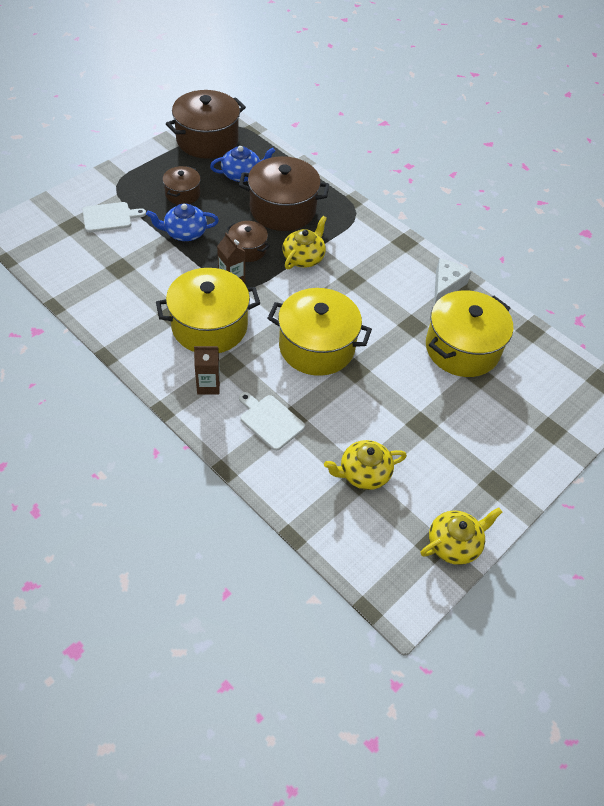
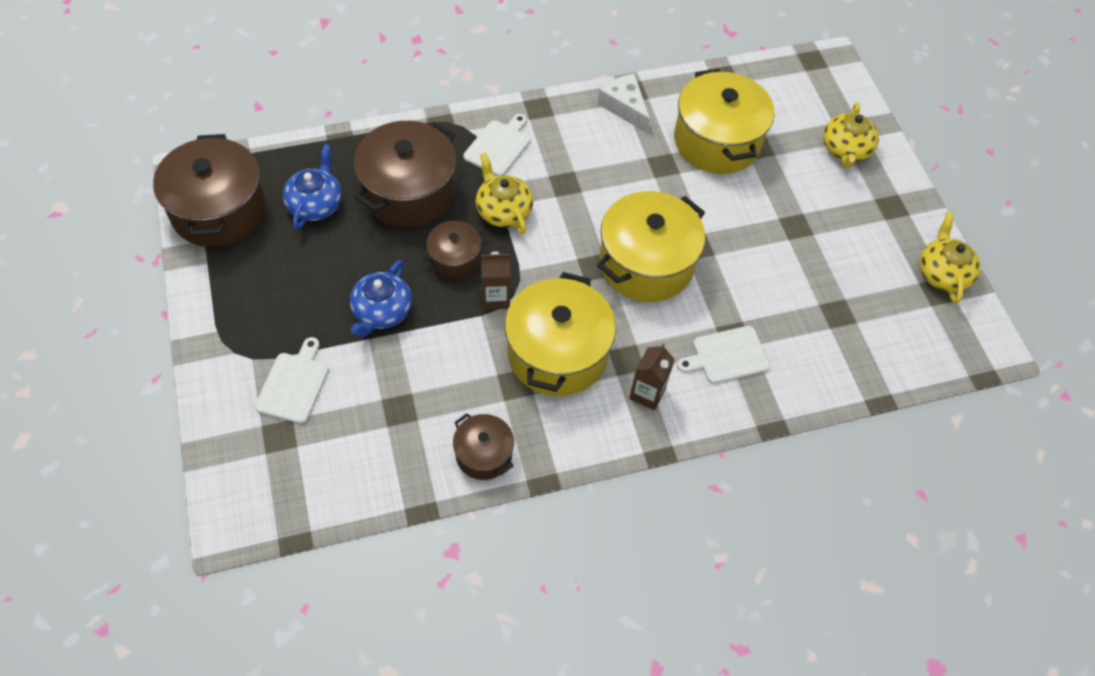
camera: 60 degrees left, 5 degrees up
brown pot [163,166,201,205] -> brown pot moved to [453,413,514,480]
yellow teapot [324,440,407,490] -> yellow teapot moved to [823,102,879,168]
none -> white cutting board [463,114,530,176]

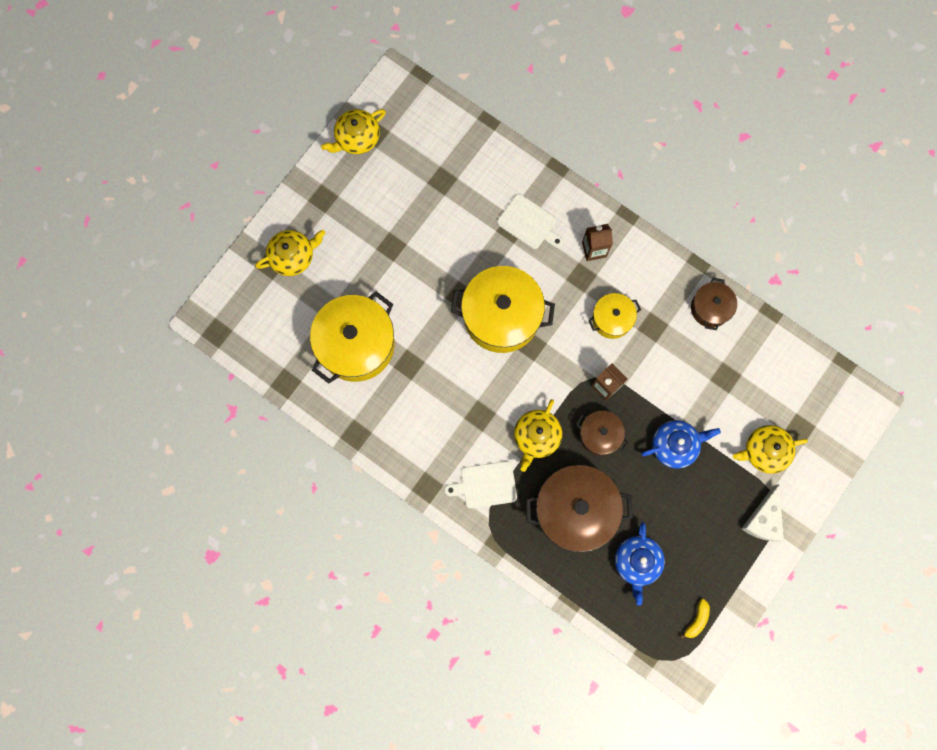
camera: 125 degrees left, 20 degrees up
brown pot [153,134,266,247] -> yellow banana [680,599,710,639]
white cutting board [255,337,329,424] -> yellow teapot [733,425,808,474]
blue teapot [283,144,342,230] -> blue teapot turned 60 degrees counterclockwise [615,522,665,606]
yellow pot [505,272,616,396] -> yellow pot [588,293,641,339], size x0.53
white cheese [598,74,650,133] -> white cheese moved to [741,484,784,541]

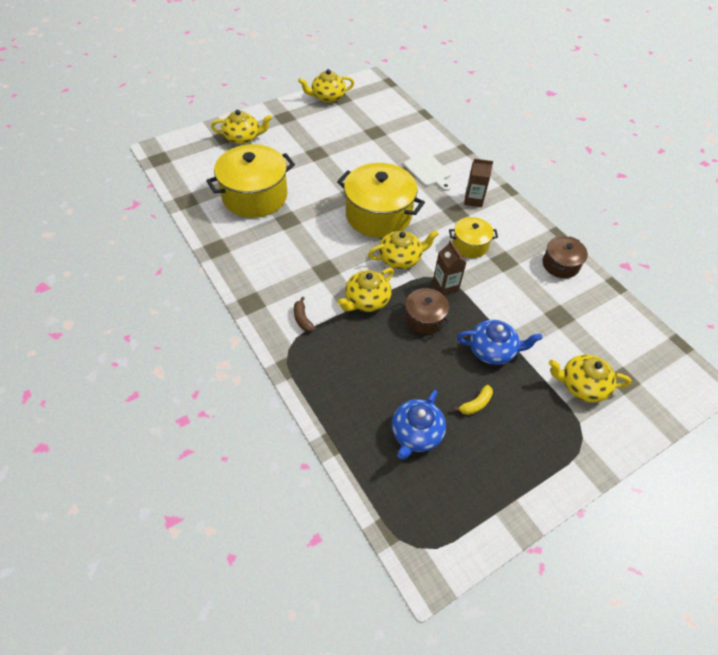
camera: 20 degrees right, 25 degrees down
white cutting board [444,461,517,509] -> brown banana [294,297,315,332]
brown pot [526,465,633,552] -> none
yellow banana [680,599,710,639] -> yellow banana moved to [454,385,493,415]
white cheese [741,484,784,541] -> none
none -> yellow teapot [368,230,439,269]

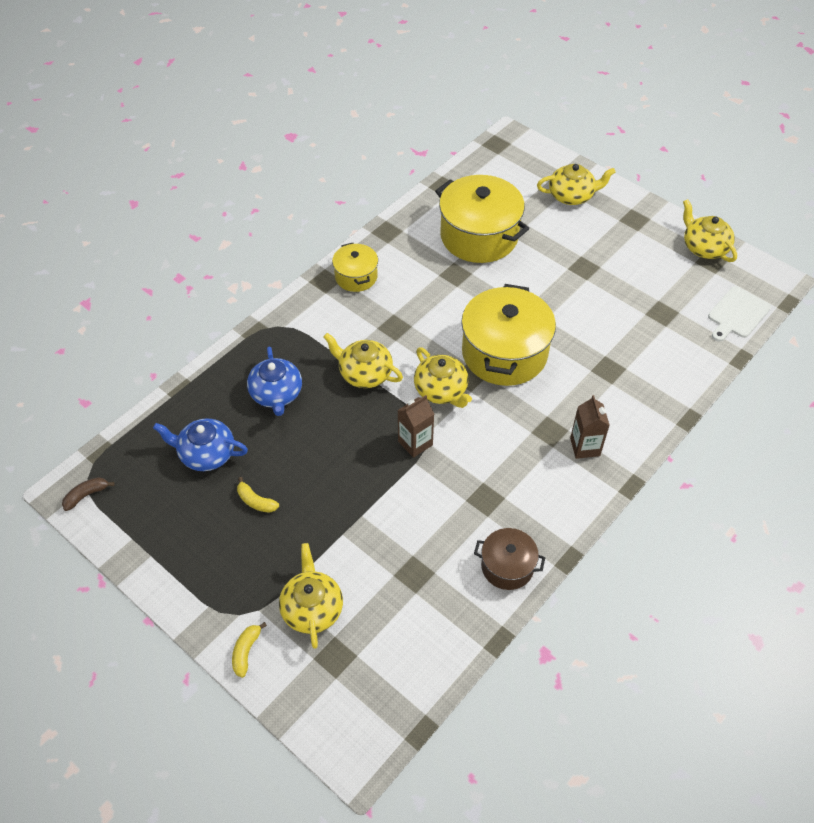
camera: 75 degrees right, 0 degrees up
yellow teapot [211,110,272,144] -> yellow teapot turned 75 degrees counterclockwise [537,164,616,205]
brown banana [294,297,315,332] -> brown banana moved to [62,477,114,511]
white cutting board [404,153,451,191] -> white cutting board moved to [708,286,771,342]
brown pot [405,288,449,334] -> none
yellow pot [449,217,498,258] -> yellow pot moved to [332,243,378,292]
blue teapot [457,320,542,365] -> blue teapot moved to [247,346,302,416]
none -> yellow banana [232,622,267,678]

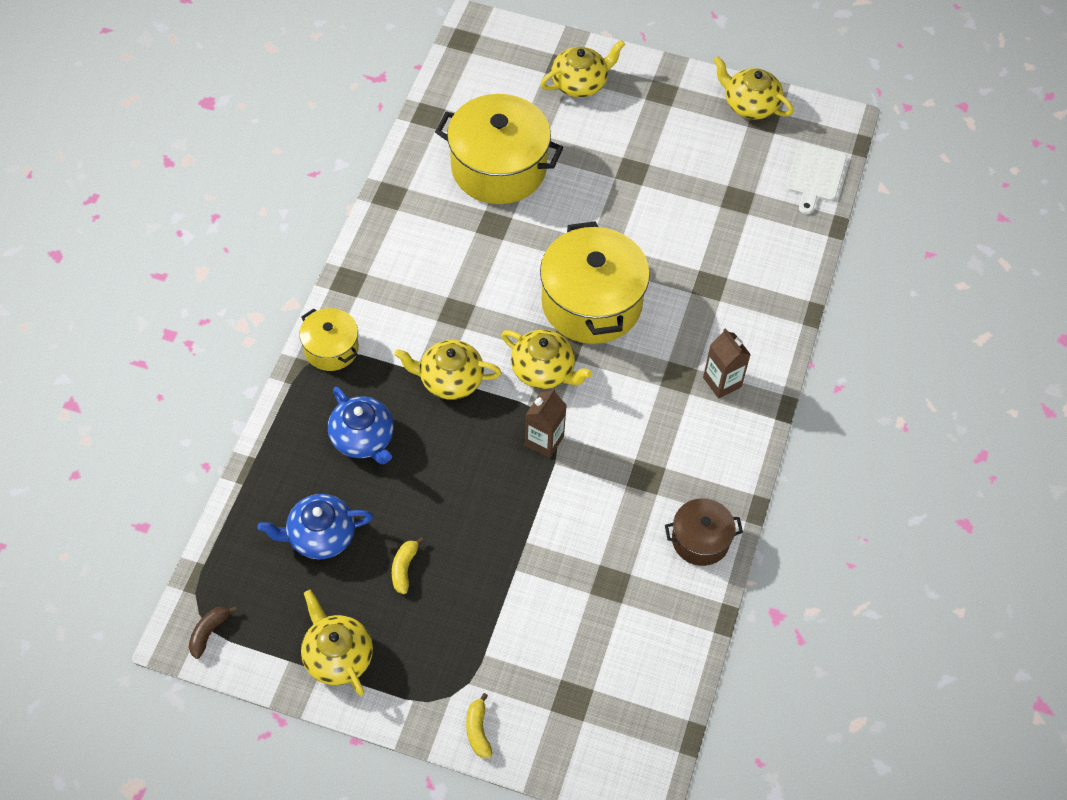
camera: 25 degrees left, 5 degrees up
yellow banana [237,477,279,513] -> yellow banana turned 90 degrees clockwise [392,537,424,594]
yellow teapot [279,543,343,649] -> yellow teapot moved to [301,590,373,696]
yellow pot [332,243,378,292] -> yellow pot moved to [299,308,359,371]

